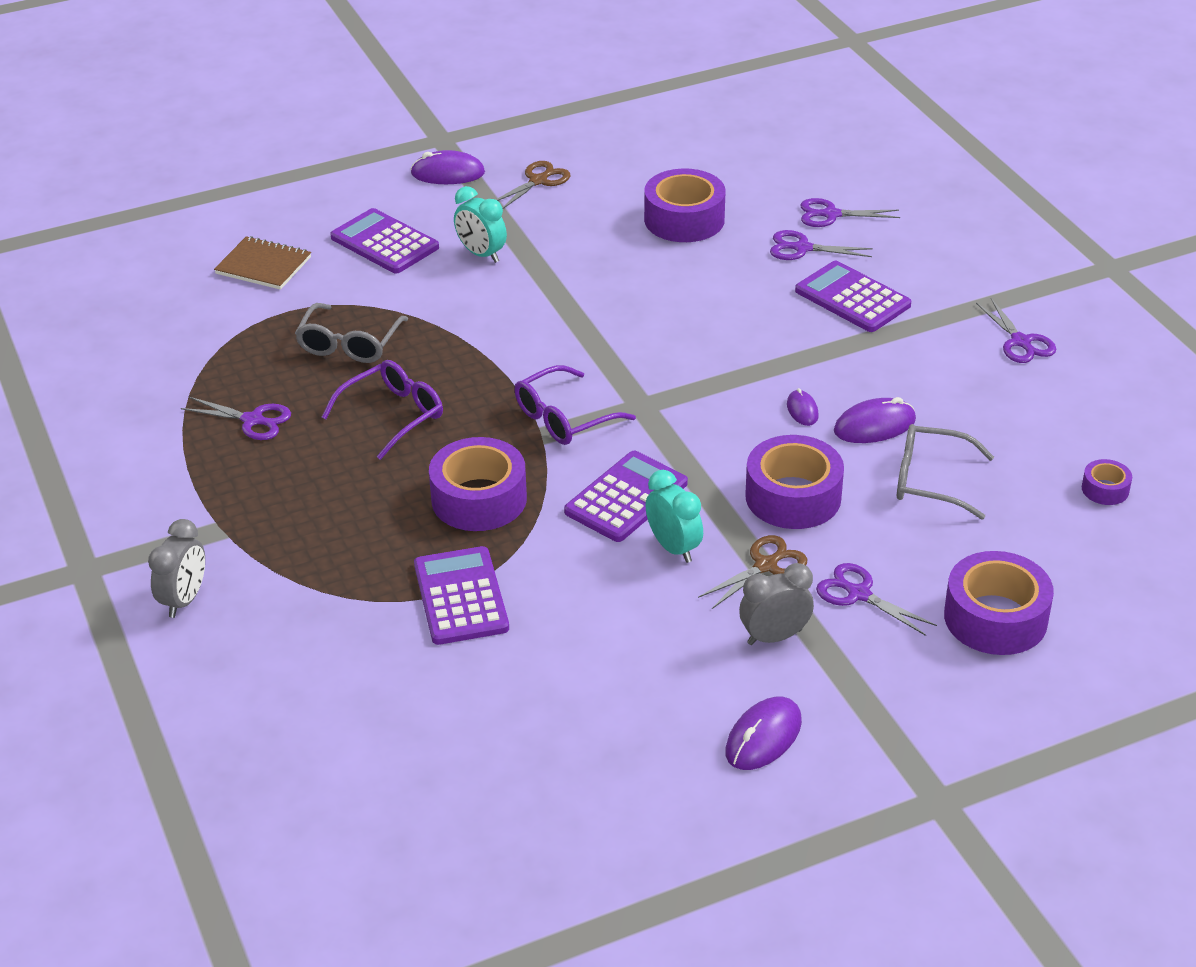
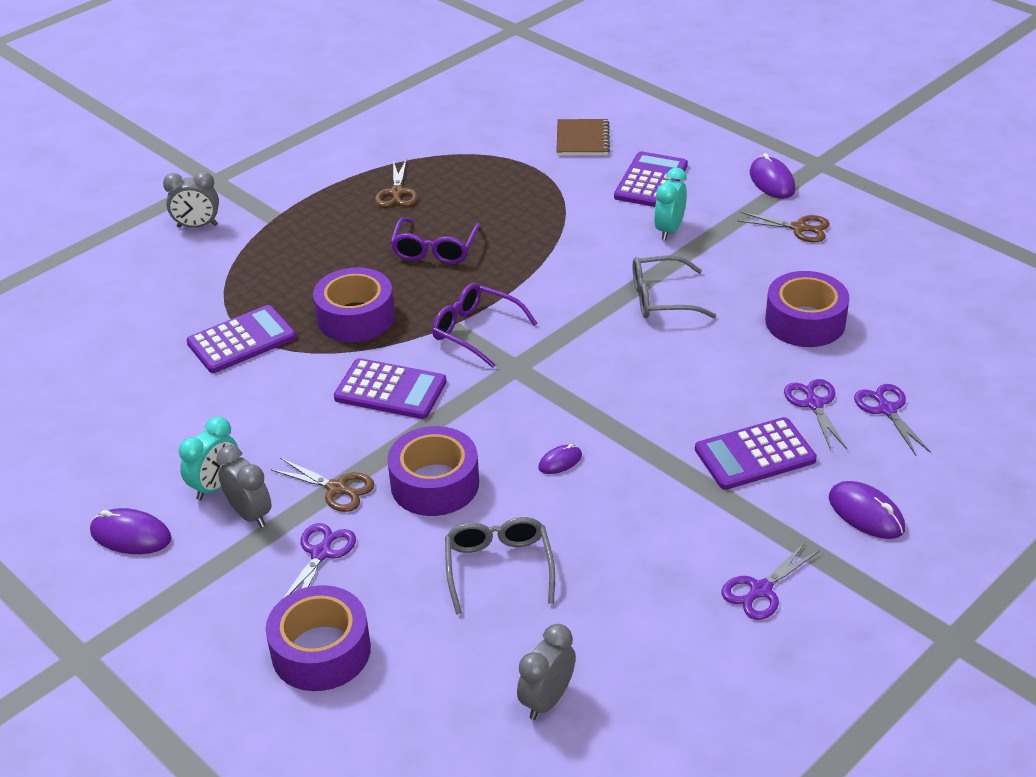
camera: 70 degrees right, 0 degrees up
purple scissors [181,397,291,440] -> brown scissors [375,160,418,207]
grey glasses [295,303,408,363] -> grey glasses moved to [633,255,716,318]
purple glasses [322,360,443,460] -> purple glasses turned 75 degrees clockwise [390,217,480,264]
turquoise clock [645,470,703,563] -> turquoise clock moved to [179,417,239,500]
purple calculator [795,261,911,332] -> purple calculator turned 135 degrees counterclockwise [695,417,817,490]
purple mouse [834,397,916,443] -> purple mouse moved to [829,481,905,539]
purple tape [1082,459,1132,505] -> grey clock [517,624,576,720]

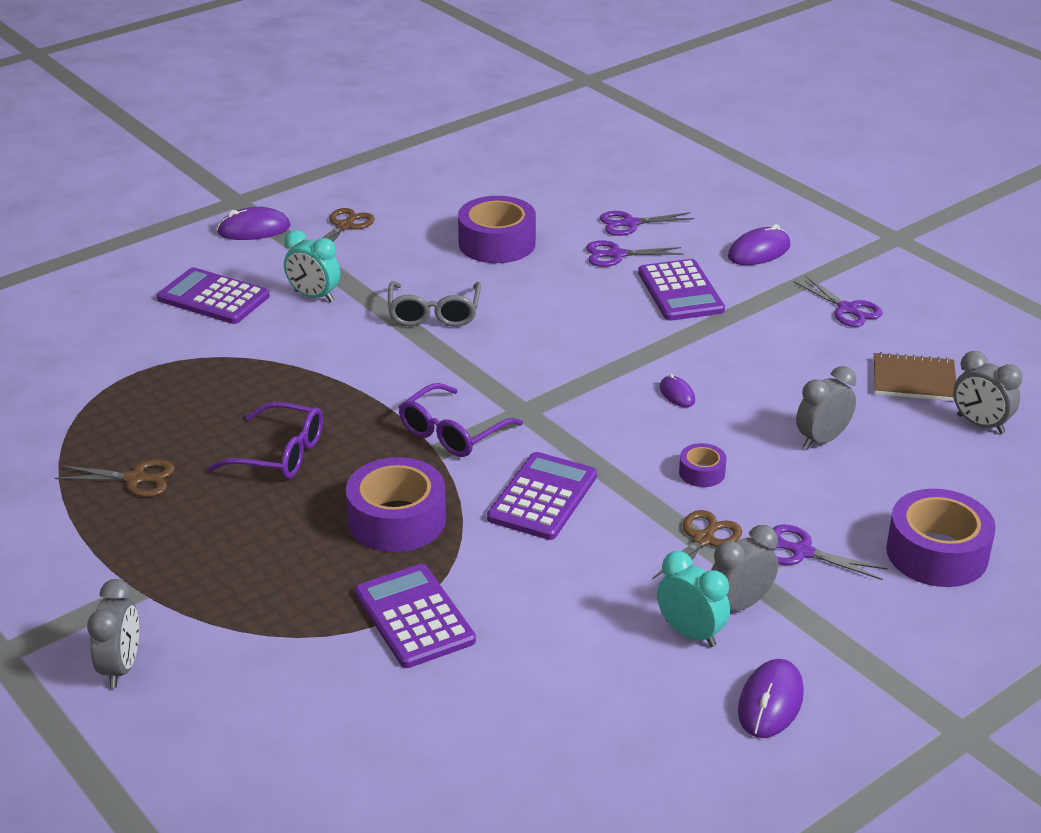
camera: 85 degrees left, 5 degrees down
purple tape [387,426,479,516] -> purple tape [679,443,727,487], size x0.49
grey glasses [445,517,555,615] -> grey clock [796,366,856,449]
brown notebook [556,119,610,156] -> brown notebook moved to [874,352,956,401]

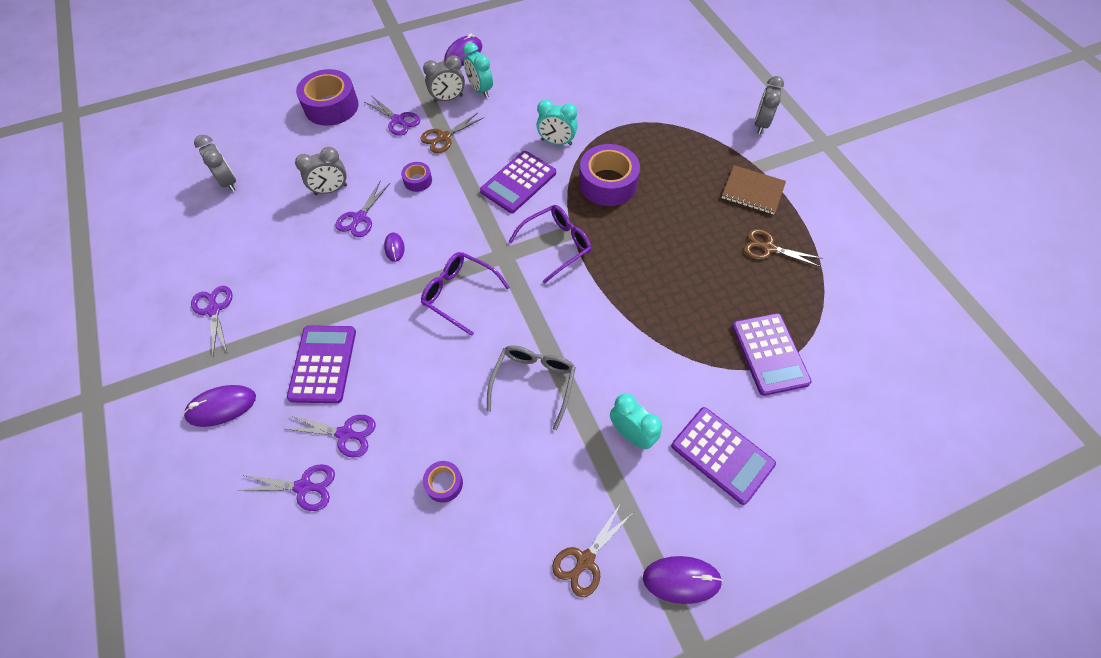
camera: 165 degrees left, 25 degrees up
purple glasses [208,402,323,479] -> purple glasses moved to [421,252,510,336]
purple calculator [355,564,476,668] -> purple calculator moved to [732,313,812,396]
purple tape [458,196,536,263] -> purple tape [423,461,463,503], size x0.49
brown notebook [874,352,956,401] -> brown notebook moved to [722,165,786,215]
none -> purple scissors [335,180,390,237]
none -> turquoise clock [537,99,578,146]

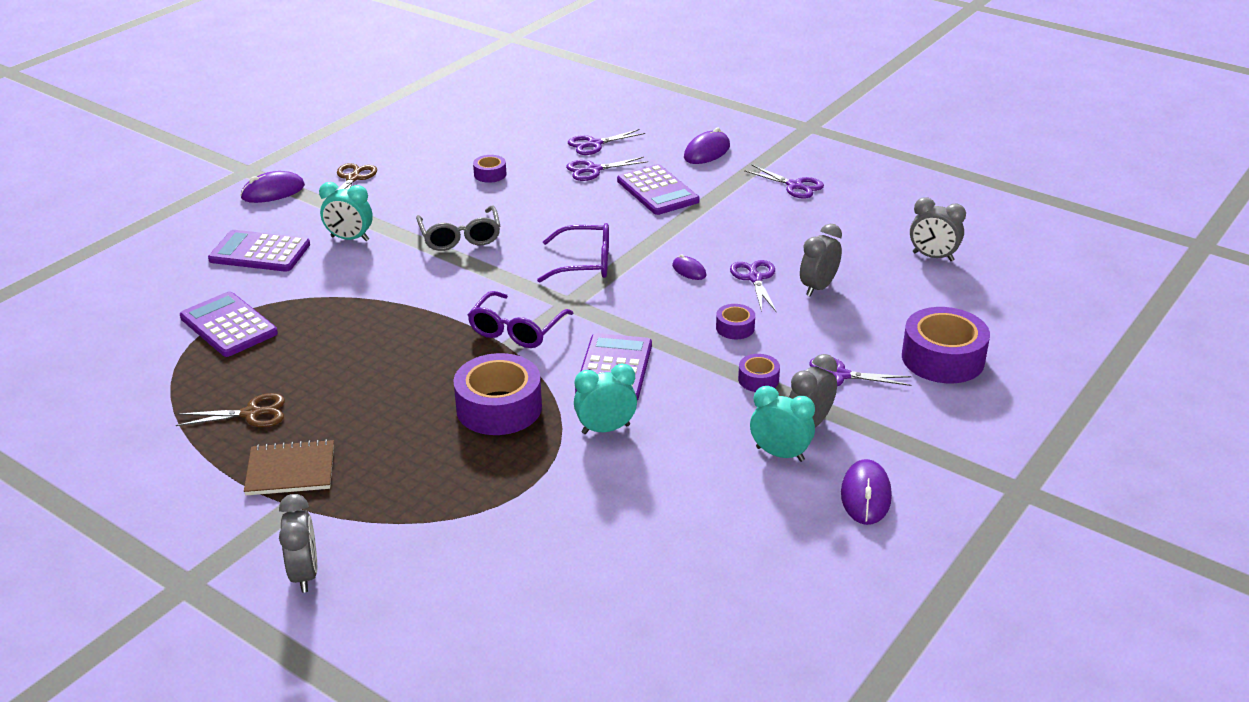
camera: 150 degrees right, 25 degrees down
brown scissors [420,113,483,153] -> purple tape [738,354,780,392]

